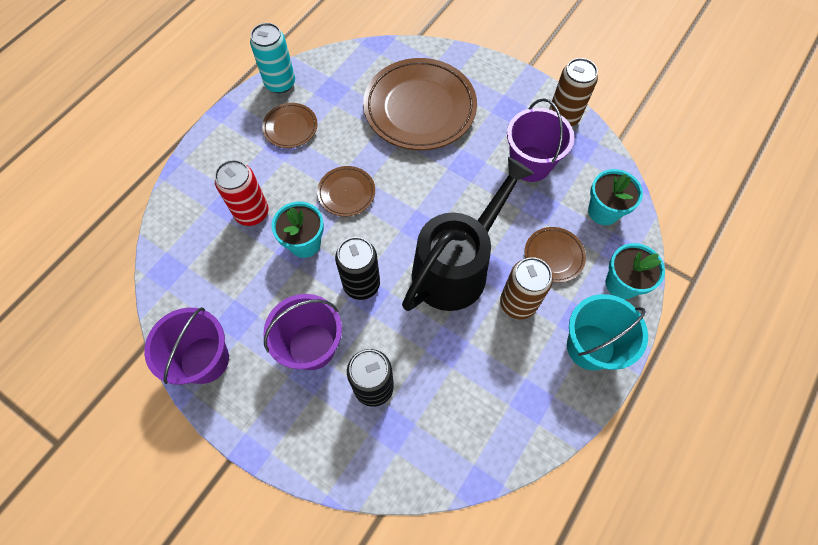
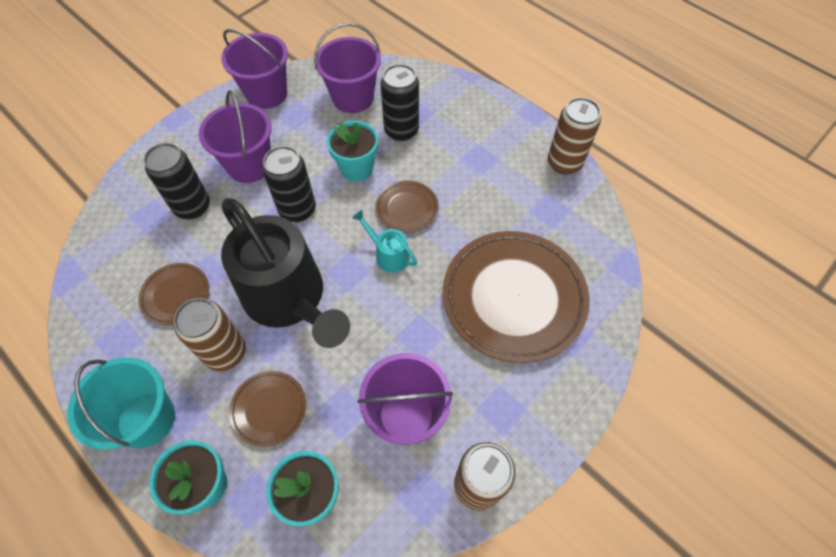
camera: 100 degrees right, 5 degrees down
red can [215,160,269,226] -> black can [381,64,419,141]
turquoise can [250,23,295,93] -> brown can [548,97,601,175]
brown plate [262,103,317,148] -> brown plate moved to [138,263,209,325]
none -> purple bucket [314,23,381,113]
none -> turquoise watering can [352,210,417,273]

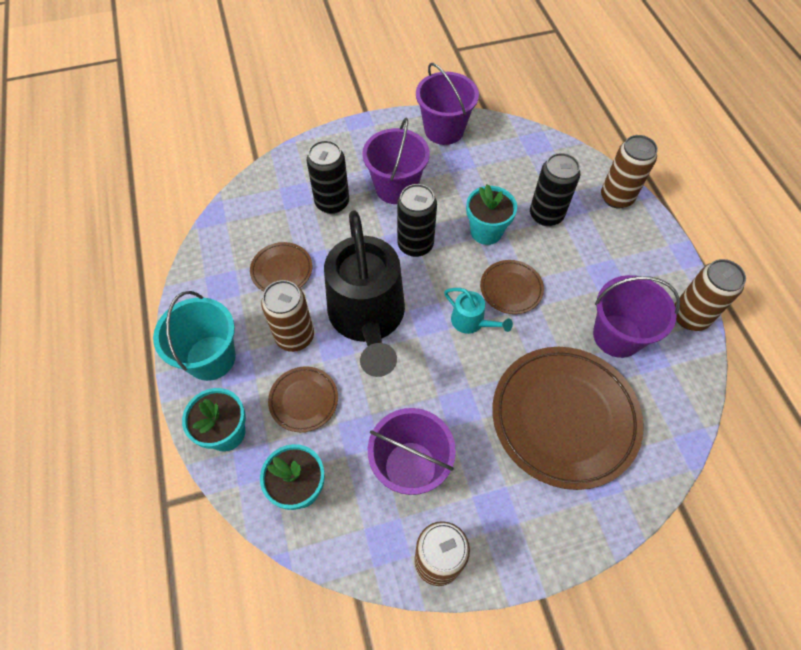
camera: 30 degrees right, 0 degrees up
purple bucket [314,23,381,113] -> purple bucket moved to [593,275,680,358]
turquoise watering can [352,210,417,273] -> turquoise watering can turned 150 degrees clockwise [444,288,513,334]
none -> brown can [601,135,658,208]

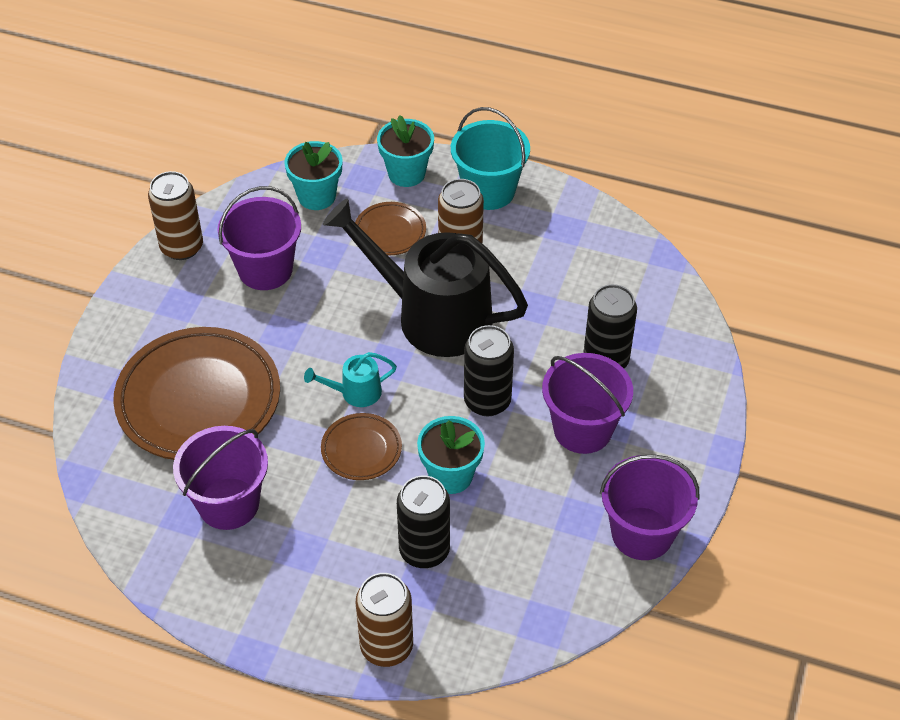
camera: 125 degrees right, 10 degrees down
brown plate [250,242,312,292] -> none
brown can [674,259,746,331] -> none

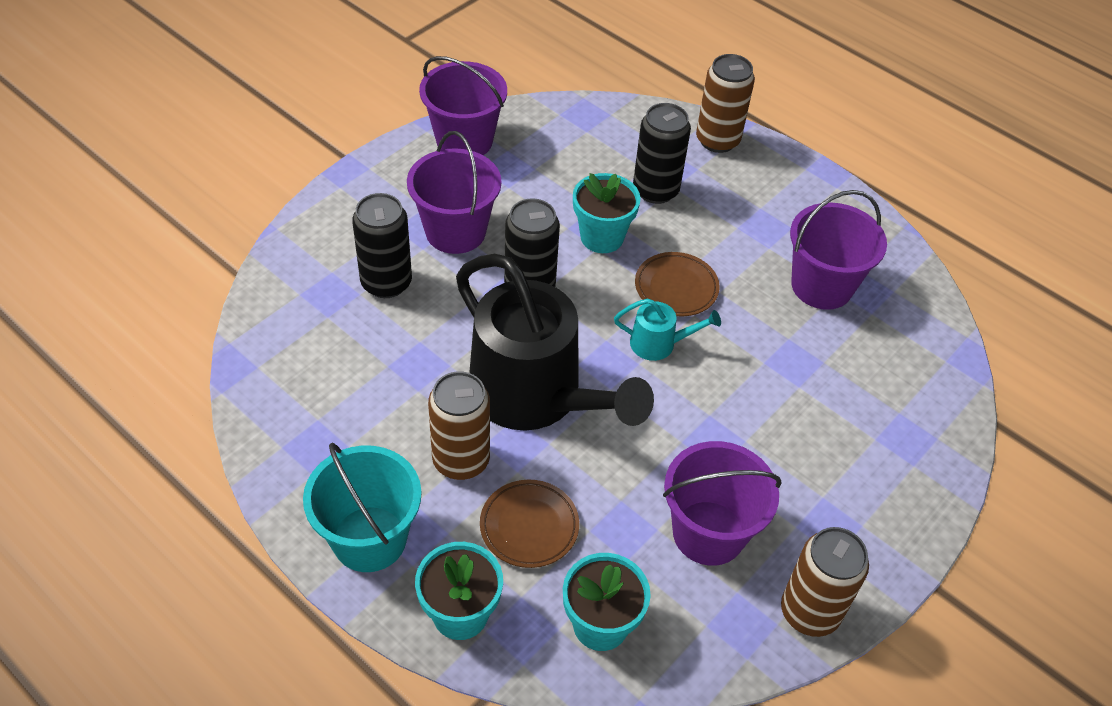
camera: 160 degrees left, 0 degrees up
brown plate [113,327,280,460] -> none

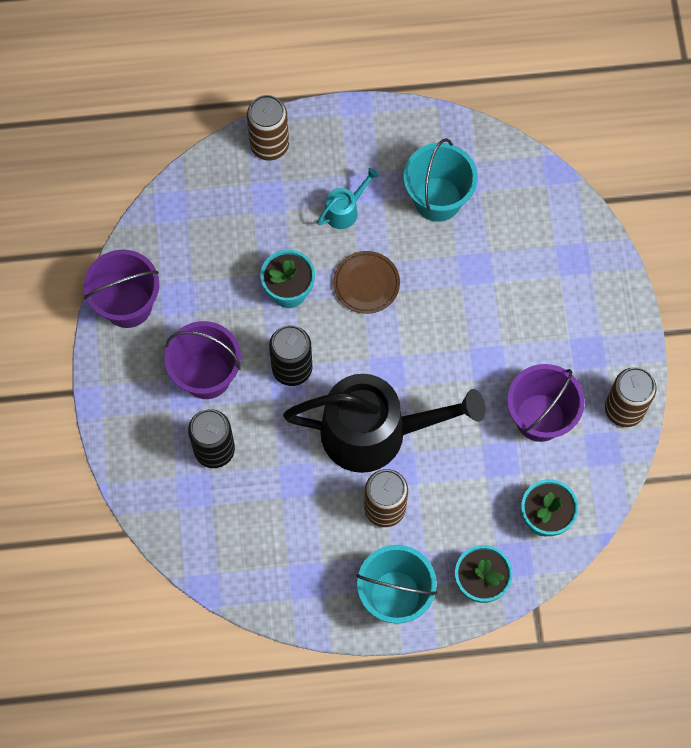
camera: 45 degrees left, 20 degrees up
brown plate [480,480,579,568] -> none
turquoise watering can [614,299,721,361] -> turquoise watering can moved to [317,168,379,229]
black can [633,103,691,204] -> none
purple bucket [790,190,887,310] -> turquoise bucket [404,138,478,222]

